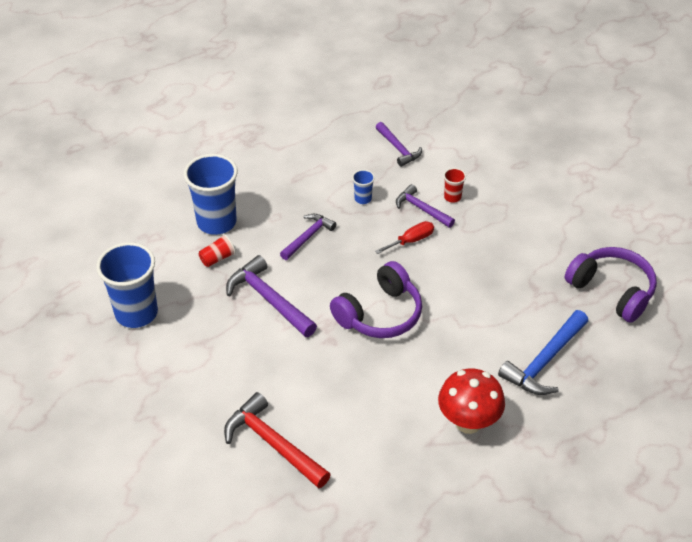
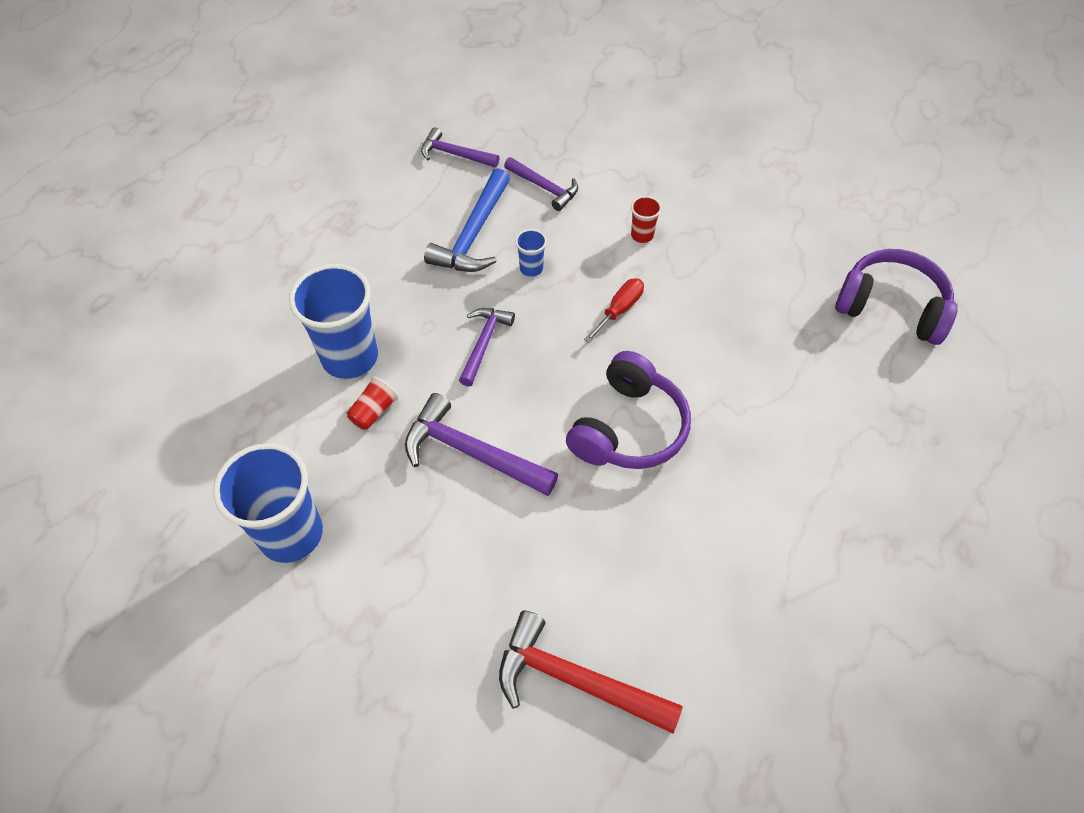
camera: 20 degrees left, 10 degrees up
purple hammer [396,184,455,228] -> purple hammer moved to [421,128,500,168]
red mushroom [438,368,505,434] -> none
blue hammer [498,310,588,395] -> blue hammer moved to [424,168,510,272]

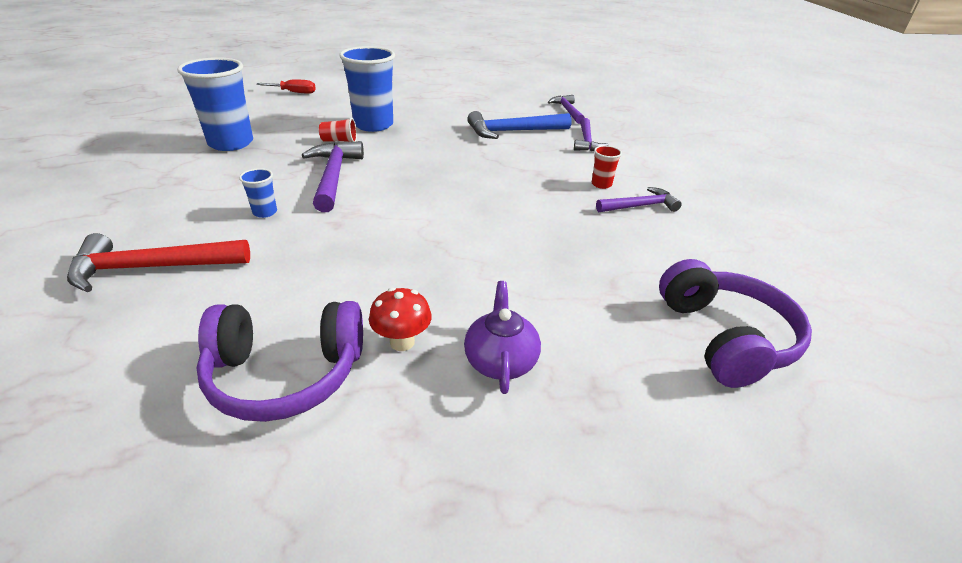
camera: 55 degrees right, 20 degrees down
purple hammer [459,308,515,387] -> purple hammer moved to [596,187,682,212]
red hammer [499,610,683,733] -> red hammer turned 90 degrees counterclockwise [67,233,250,292]
blue cup [515,229,547,277] -> blue cup moved to [239,168,277,218]
purple headphones [566,351,691,469] -> purple headphones moved to [196,301,363,422]
red screwdriver [584,278,644,342] -> red screwdriver moved to [256,79,316,94]
none -> red mushroom [369,288,432,351]
none -> purple teapot [464,281,541,394]

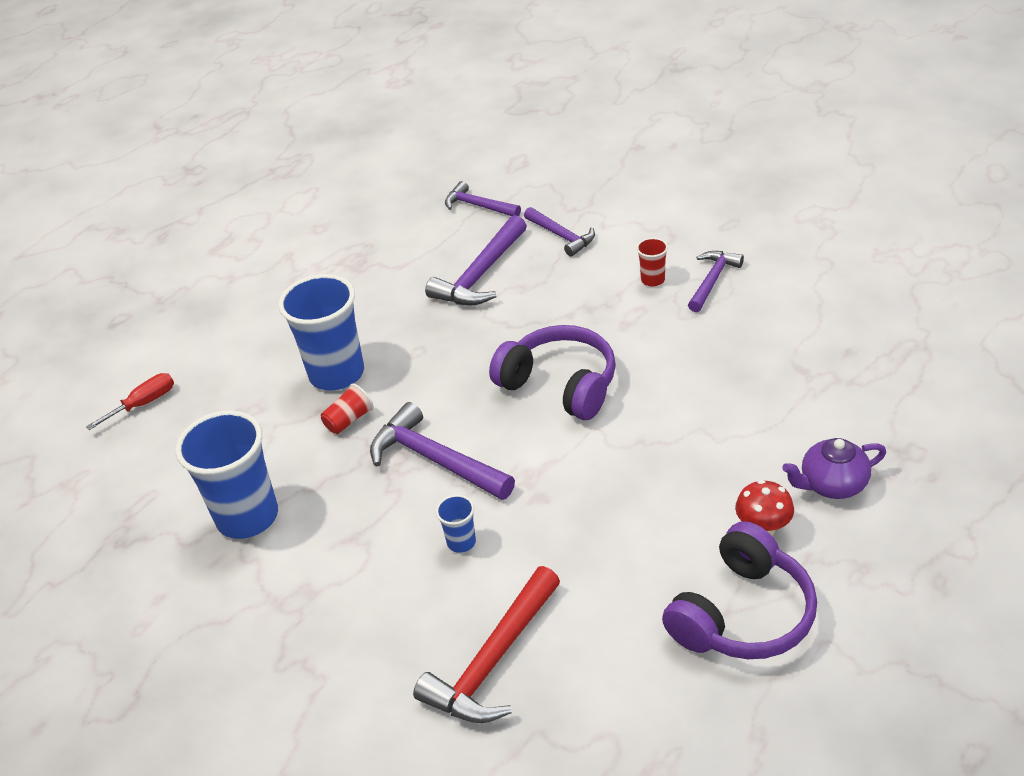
camera: 40 degrees left, 5 degrees up
purple teapot [464,281,541,394] -> purple teapot turned 60 degrees counterclockwise [782,438,886,499]
blue hammer [467,111,571,139] -> purple hammer [425,215,527,306]
purple headphones [659,259,812,388] -> purple headphones moved to [489,325,616,420]

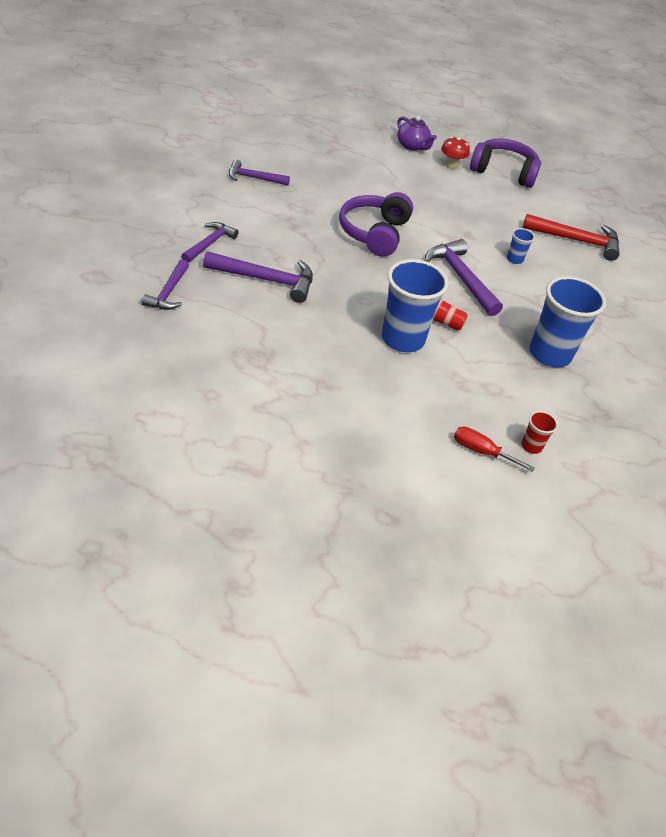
camera: 120 degrees left, 5 degrees up
purple hammer [370,402,515,500] -> purple hammer turned 135 degrees clockwise [425,239,503,316]
red cup [636,238,668,287] -> red cup moved to [521,411,558,454]

